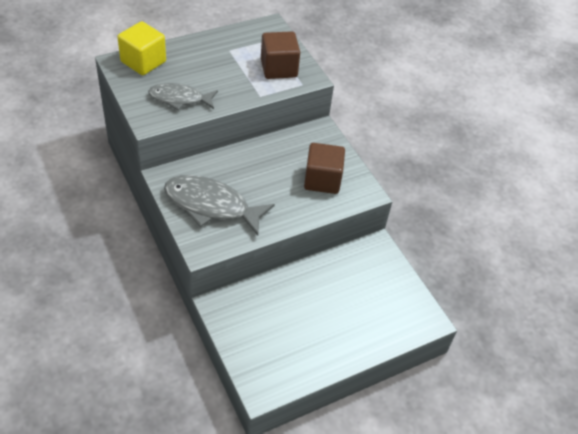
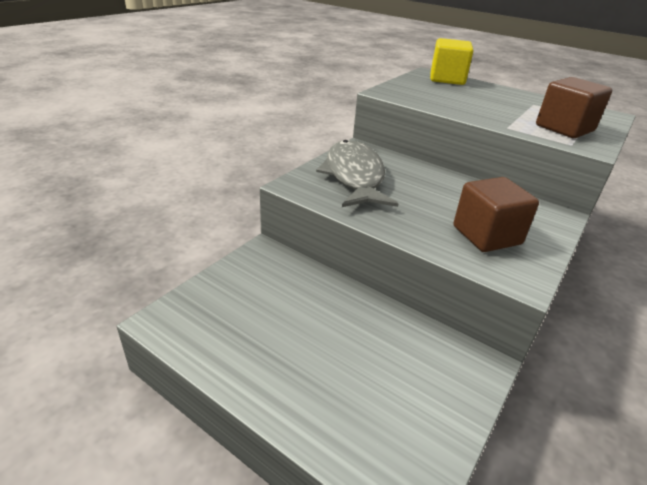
camera: 65 degrees right, 15 degrees down
grey fish [148,83,218,110] -> none

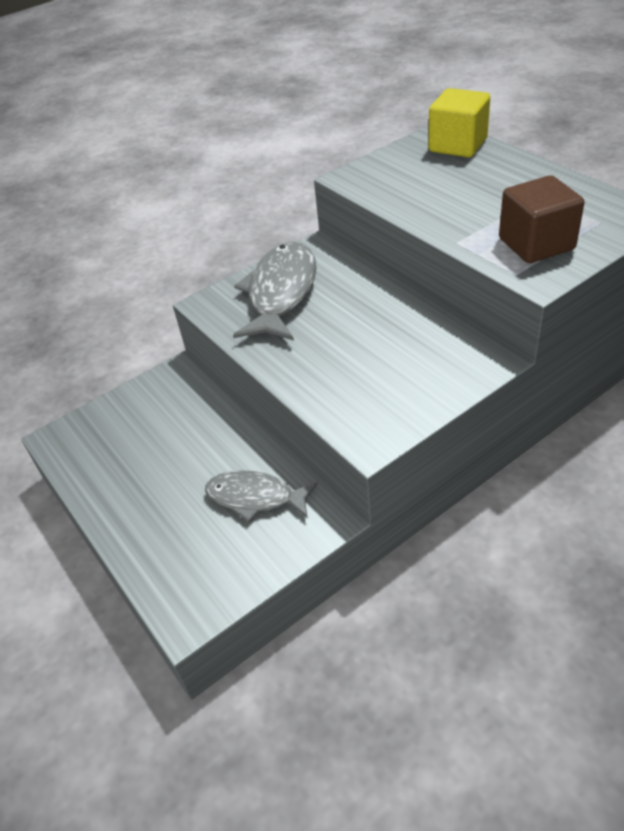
camera: 25 degrees right, 10 degrees up
brown cube [454,177,539,252] -> none
none -> grey fish [205,470,318,522]

